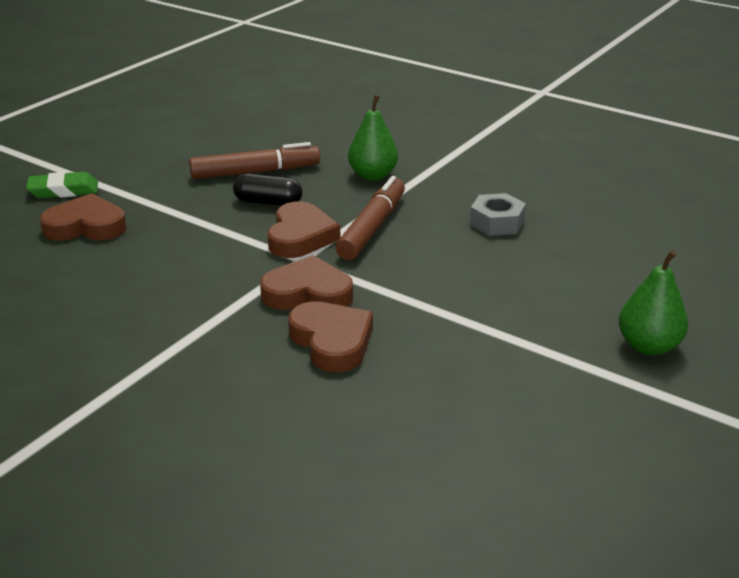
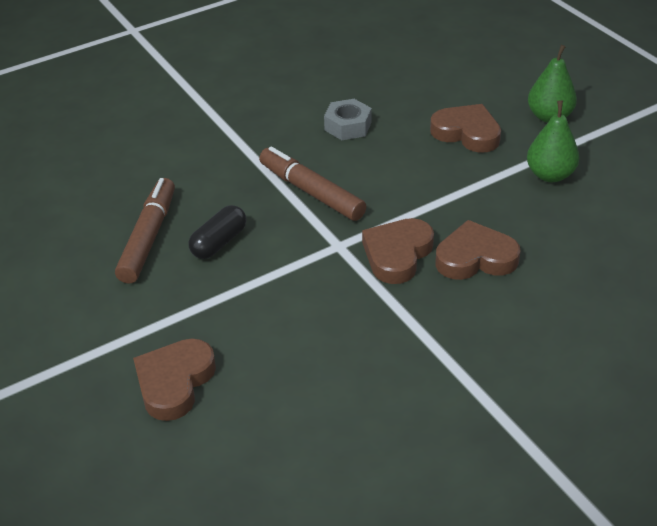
camera: 65 degrees left, 10 degrees up
green eraser [26,172,98,198] -> none
brown heart [268,201,340,258] -> brown heart moved to [430,104,501,153]
green pear [348,95,398,181] -> green pear moved to [527,100,580,182]

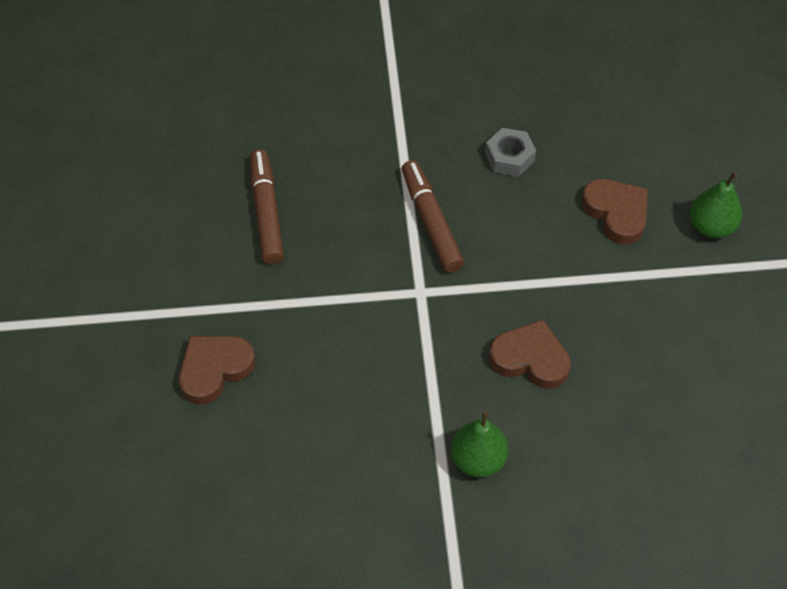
camera: 25 degrees right, 15 degrees up
brown marker [115,178,175,283] -> brown marker turned 45 degrees counterclockwise [250,149,284,264]
black capsule [189,205,246,259] -> none
brown heart [362,218,434,284] -> none
green pear [527,100,580,182] -> green pear moved to [451,411,509,477]

